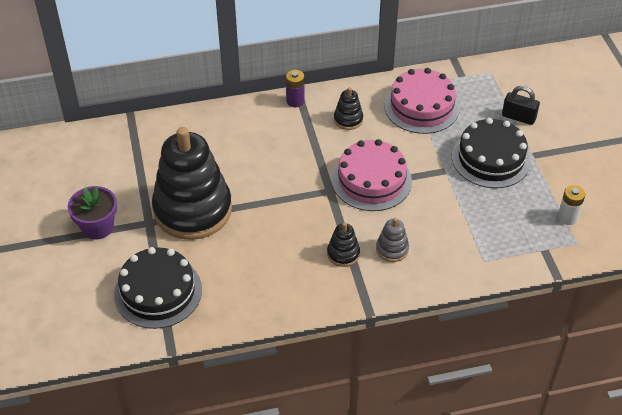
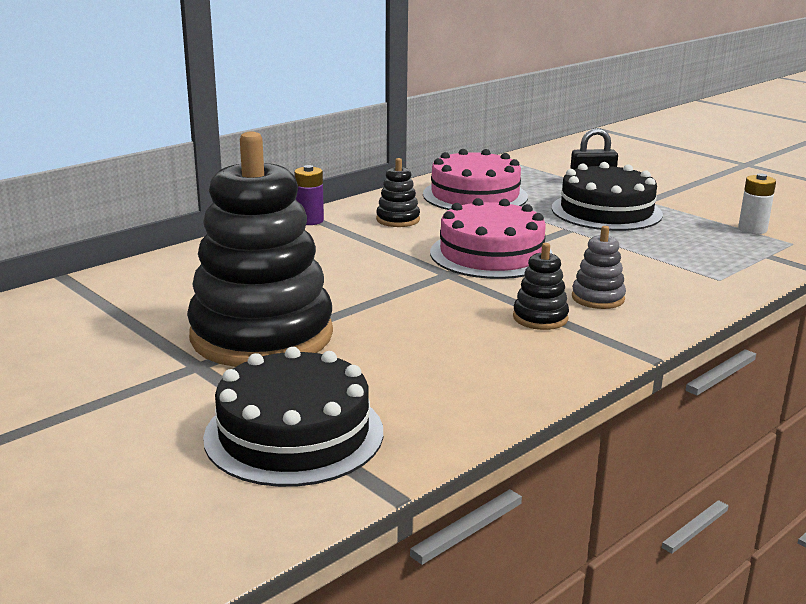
camera: 30 degrees left, 25 degrees down
purple flower pot [68,186,117,240] -> none

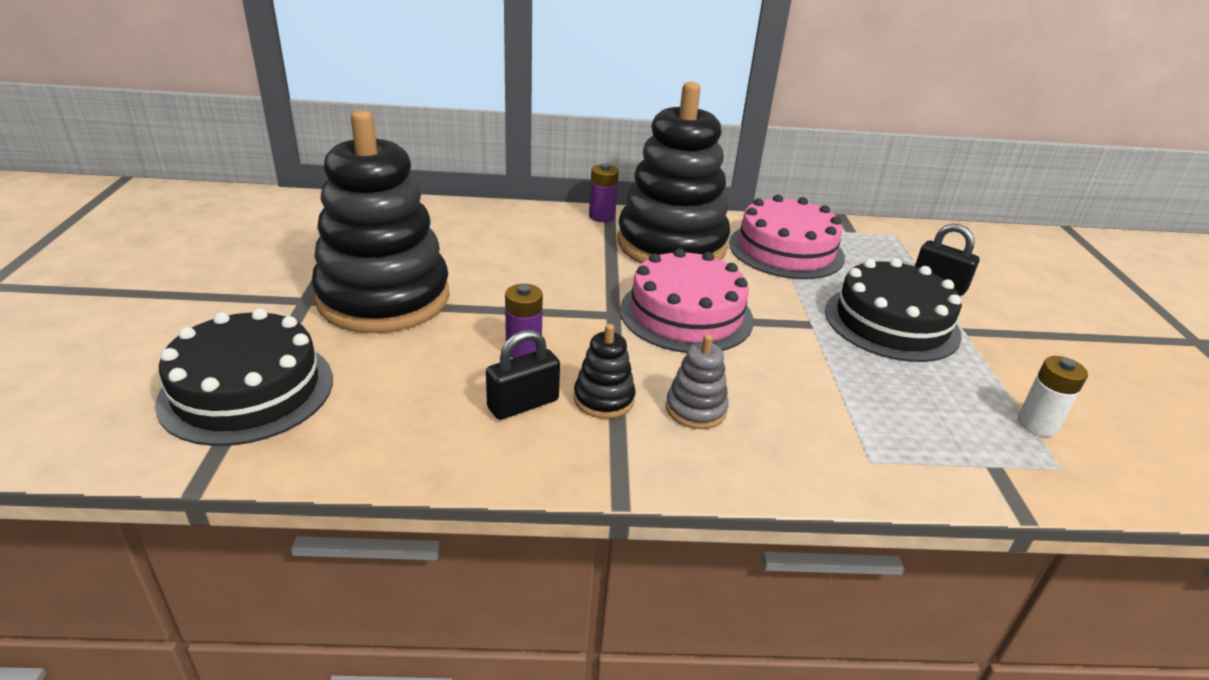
camera: 40 degrees right, 10 degrees up
black stacking toy [376,158,420,227] -> black stacking toy [618,82,730,264], size x2.47
none -> black padlock [486,330,560,420]
none -> purple battery [505,284,543,358]

